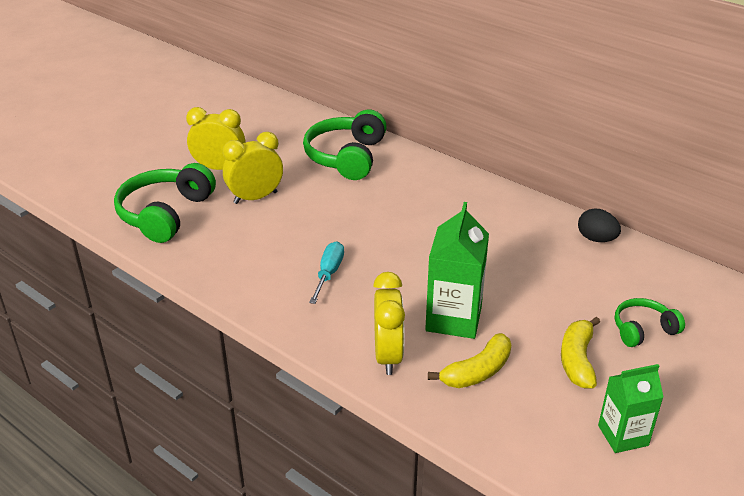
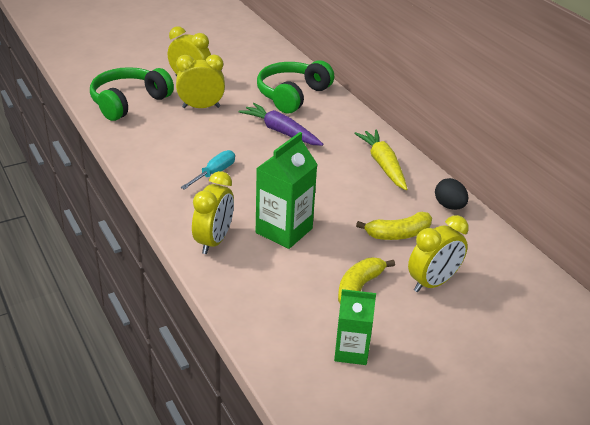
camera: 20 degrees right, 0 degrees up
yellow banana [428,333,511,388] -> yellow banana moved to [356,212,432,240]
green headphones [615,298,685,347] -> yellow clock [408,215,469,292]
none -> purple carrot [239,103,323,146]
none -> yellow carrot [354,129,407,190]

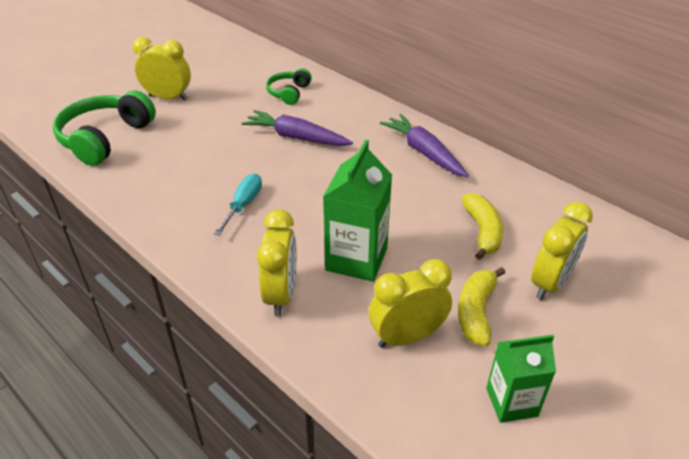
camera: 15 degrees left, 5 degrees up
yellow clock [176,54,225,108] -> yellow clock moved to [369,259,452,348]
green headphones [257,60,334,113] -> green headphones [266,68,312,105], size x0.55
yellow carrot [354,129,407,190] -> purple carrot [380,114,469,178]
yellow banana [356,212,432,240] -> yellow banana turned 60 degrees counterclockwise [461,193,503,260]
black egg [435,178,468,210] -> none

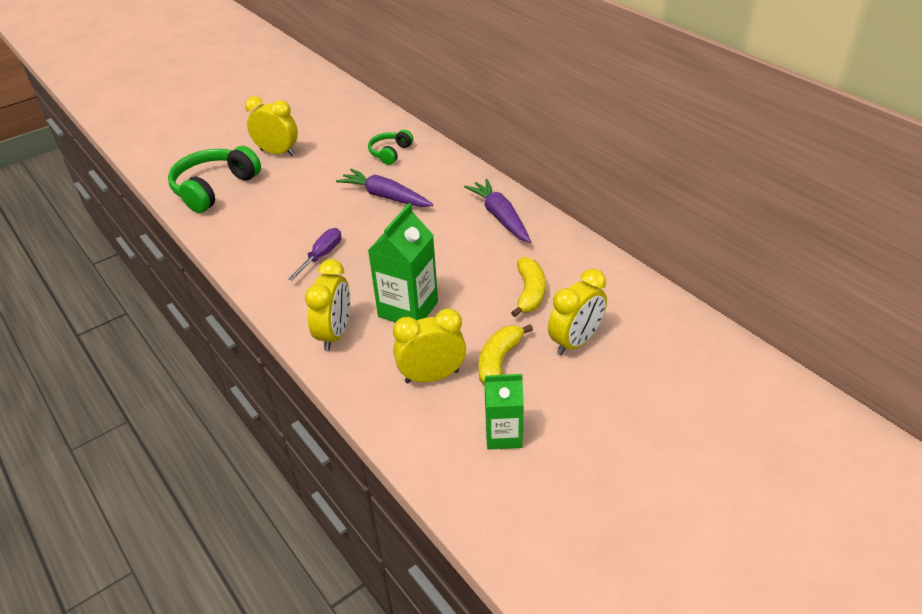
camera: 10 degrees right, 0 degrees up
turquoise screwdriver [214,174,262,236] -> purple screwdriver [288,228,341,281]

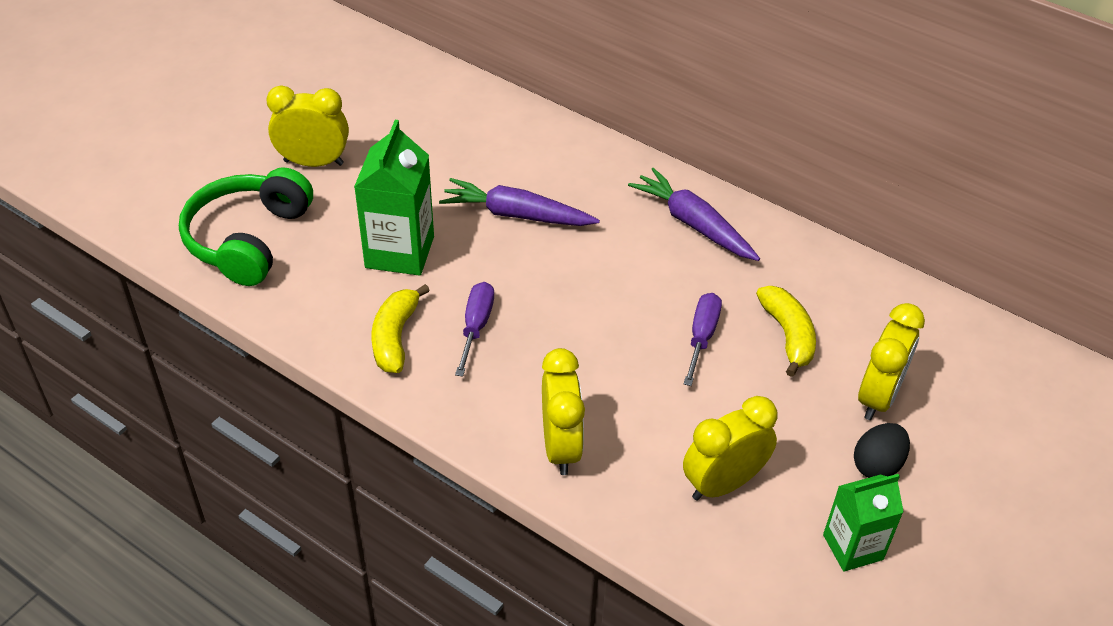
camera: 20 degrees left, 5 degrees up
green headphones [368,130,413,165] -> none
green carton [368,203,438,323] -> green carton moved to [354,120,434,276]
yellow banana [479,324,533,386] -> yellow banana moved to [371,284,430,373]
none -> purple screwdriver [684,293,722,386]
none -> black egg [854,423,910,478]

